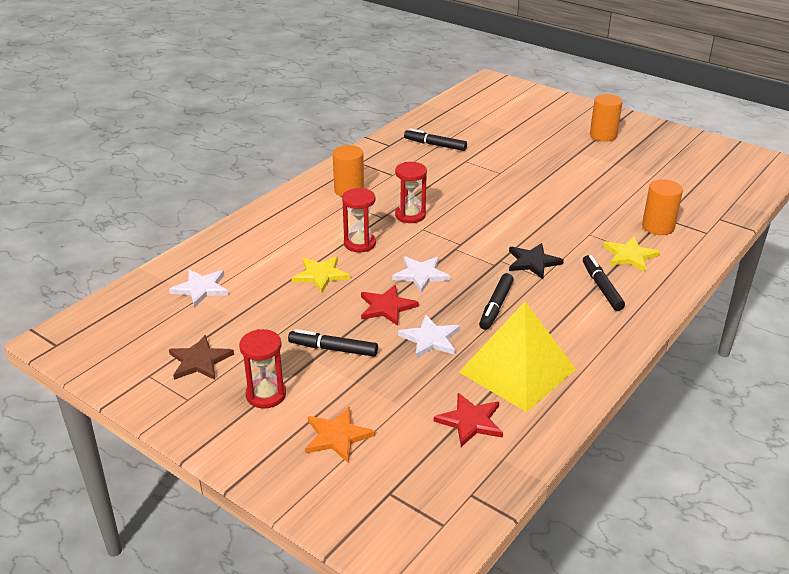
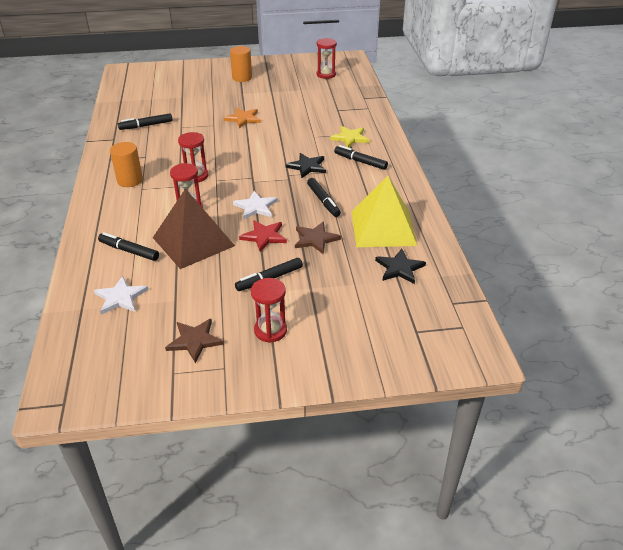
camera: 45 degrees left, 5 degrees up
yellow star [292,256,350,293] -> brown pyramid [153,188,235,269]
orange star [305,406,375,463] -> orange star moved to [224,108,261,128]
white star [398,314,460,358] -> brown star [295,222,341,255]
red star [434,393,503,447] -> black star [375,249,426,284]
orange cylinder [642,179,683,235] -> none
none -> black marker [98,232,159,261]
none -> red hourglass [317,38,337,79]

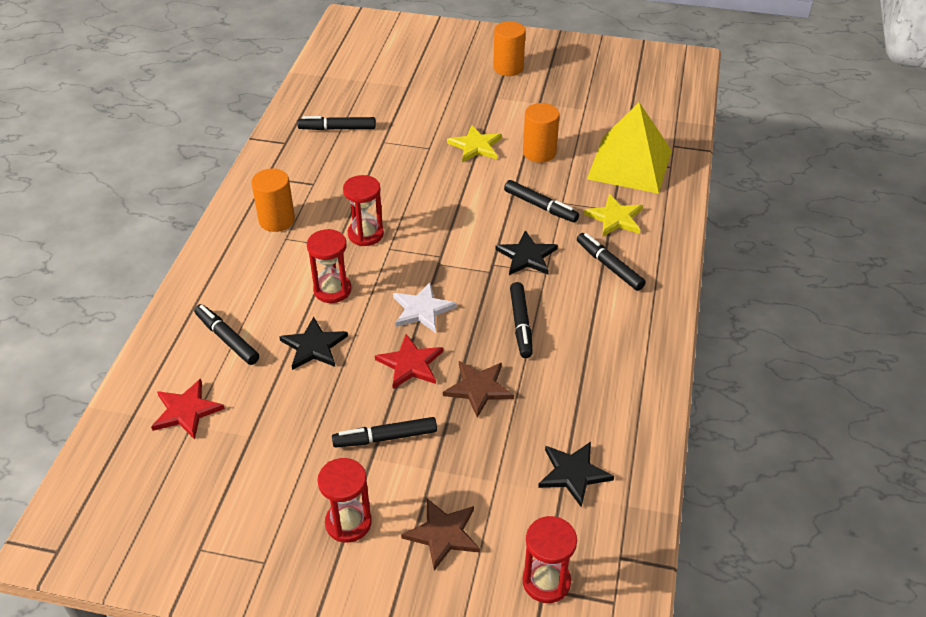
camera: 20 degrees right, 5 degrees up
white star [94,276,148,315] -> red star [151,379,225,439]
brown pyramid [153,188,235,269] -> black star [279,317,348,370]
brown star [165,319,224,363] -> brown star moved to [401,499,480,571]
orange star [224,108,261,128] -> yellow star [447,125,502,162]
red hourglass [317,38,337,79] -> red hourglass moved to [523,516,577,603]
yellow pyramid [352,176,417,247] -> yellow pyramid moved to [587,102,672,194]
none -> black marker [504,180,579,222]
none -> orange cylinder [523,103,560,163]

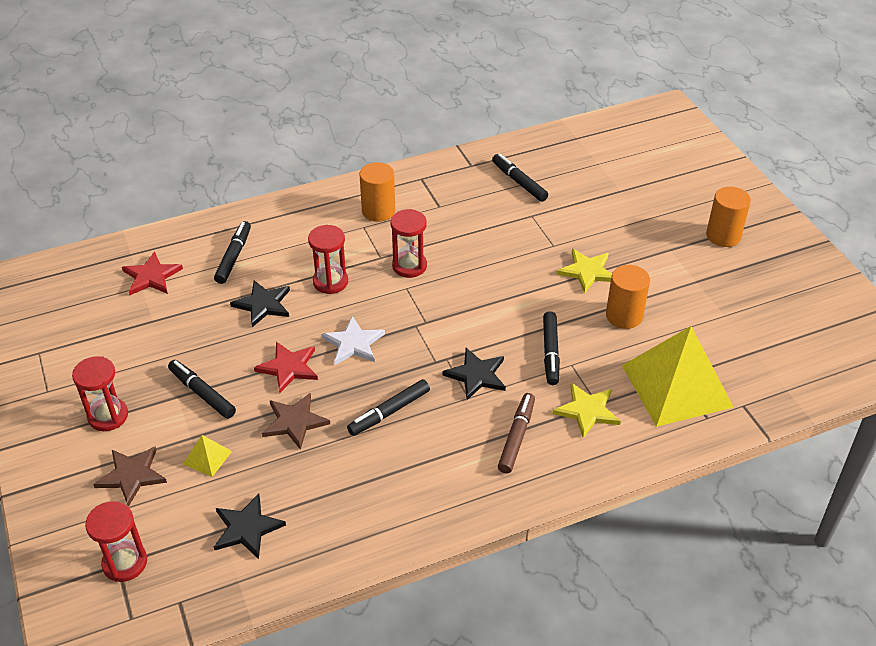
camera: 55 degrees right, 0 degrees up
black marker [577,233,646,291] -> brown marker [498,393,535,474]
none -> yellow pyramid [183,435,232,477]

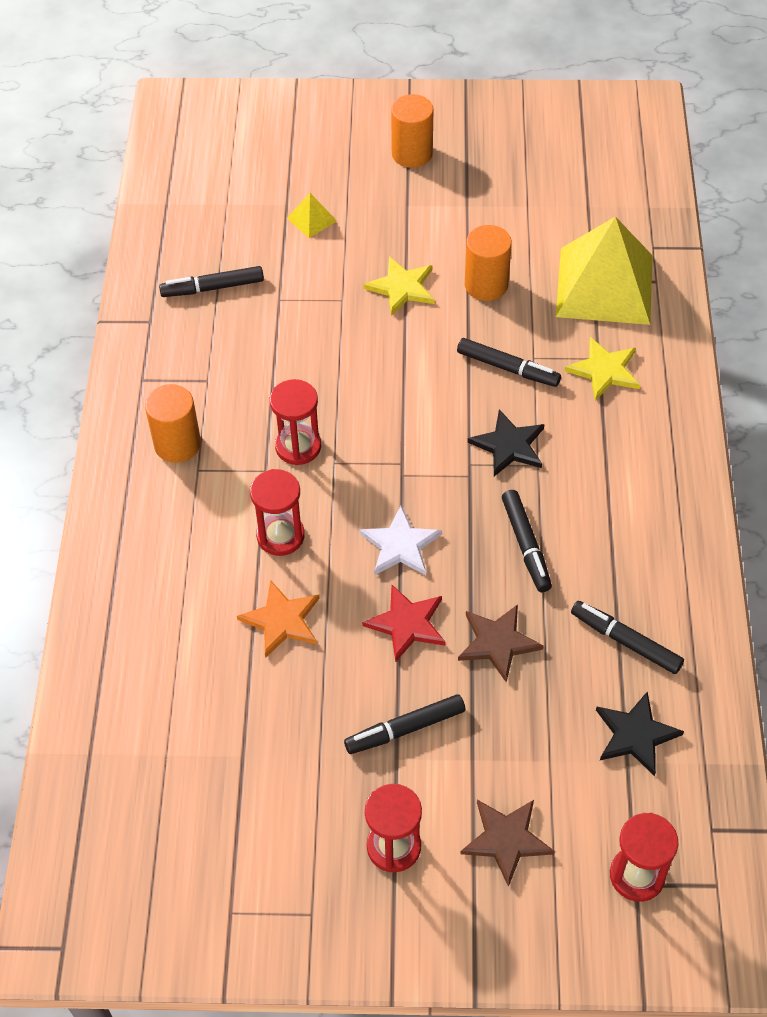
camera: 65 degrees left, 10 degrees up
red star [122,251,183,295] -> none
yellow pyramid [183,435,232,477] -> yellow pyramid moved to [287,193,337,238]
black marker [214,221,251,284] -> black marker moved to [571,601,684,674]
black star [230,280,290,327] -> orange star [237,580,320,658]
brown marker [498,393,535,474] -> none

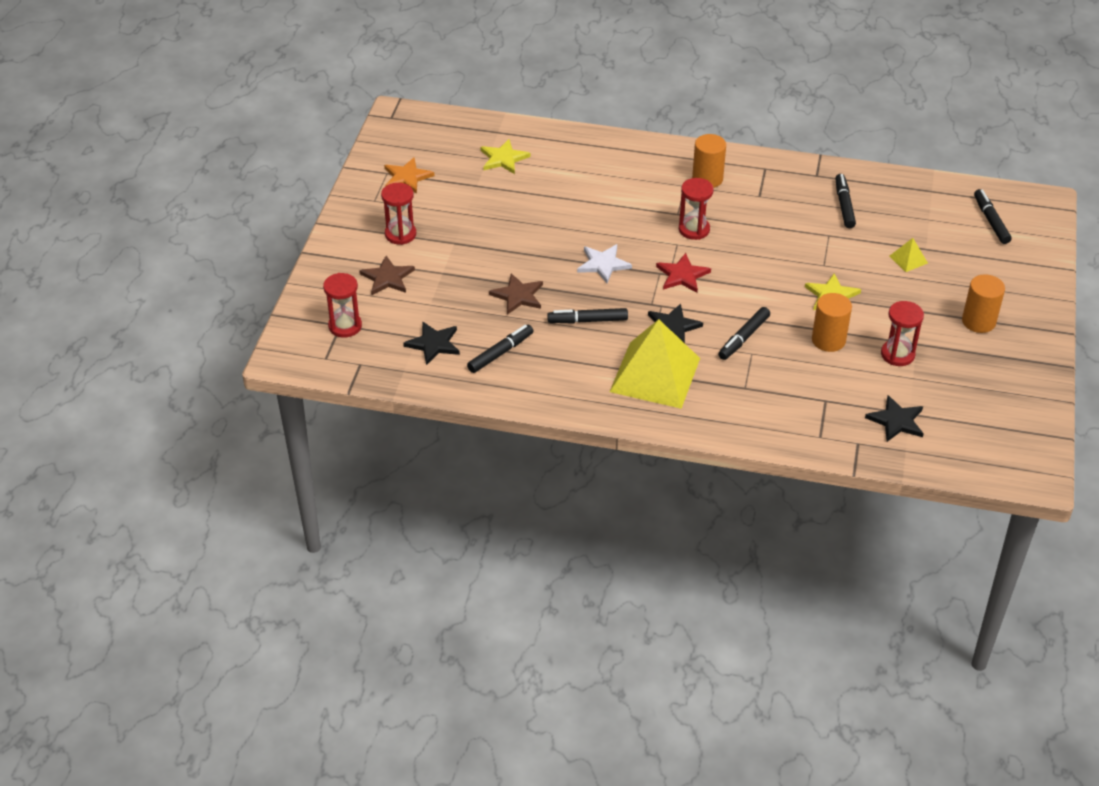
camera: 100 degrees right, 10 degrees down
orange star [237,580,320,658] -> orange star moved to [384,157,434,194]
red hourglass [250,469,305,556] -> red hourglass moved to [881,301,924,366]
black marker [344,694,465,754] -> black marker moved to [974,189,1012,244]
red star [362,584,445,662] -> red star moved to [656,253,711,293]
yellow pyramid [556,216,653,325] -> yellow pyramid moved to [610,319,700,409]
yellow star [565,337,640,401] -> yellow star moved to [480,139,531,174]
none -> black star [865,395,924,442]

